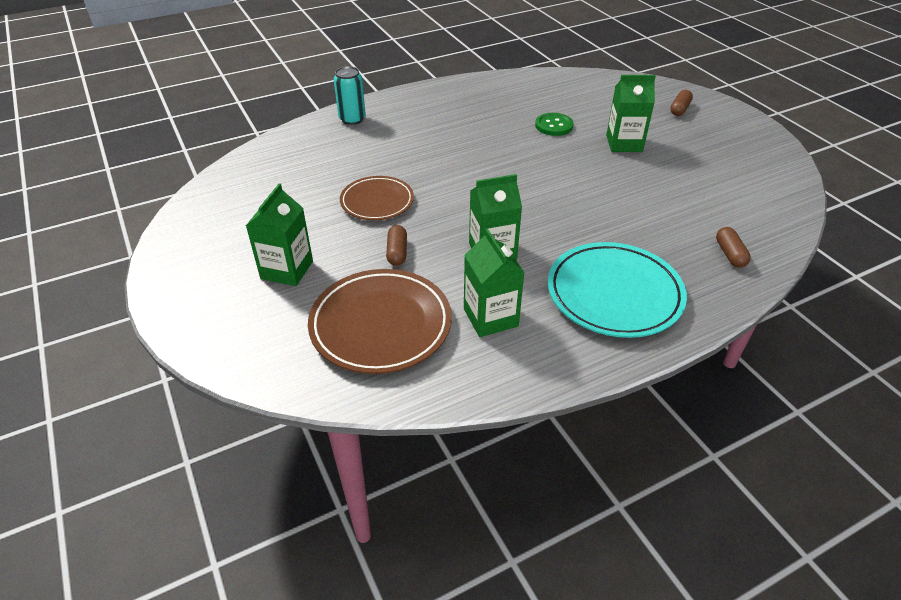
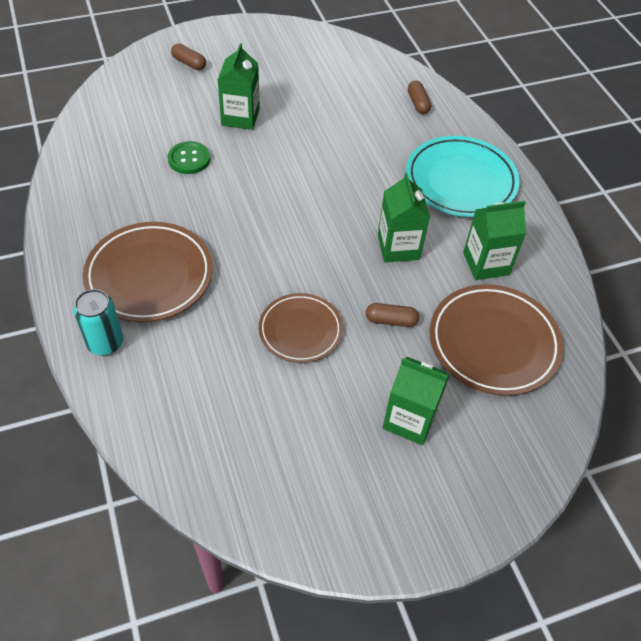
camera: 85 degrees left, 10 degrees up
brown capsule [716,227,751,268] -> brown capsule turned 75 degrees clockwise [408,80,431,114]
none -> brown plate [83,222,213,322]

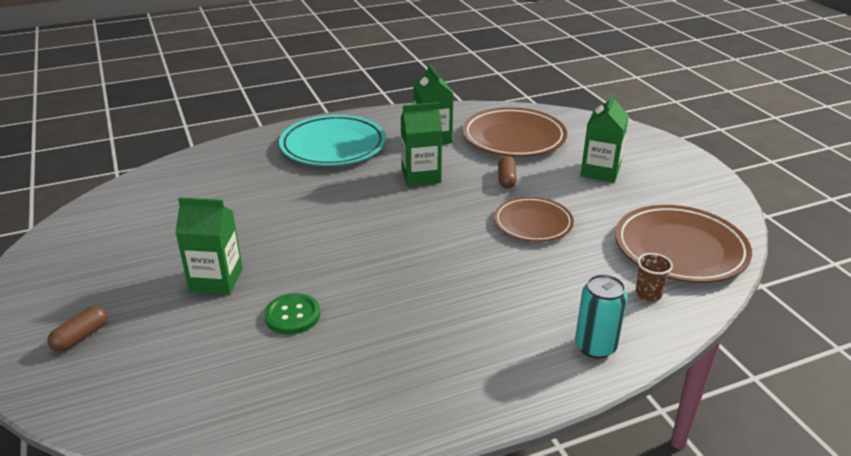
camera: 90 degrees left, 20 degrees down
brown plate [83,222,213,322] -> brown plate moved to [615,205,752,283]
brown capsule [408,80,431,114] -> none
none -> brown cup [636,253,673,301]

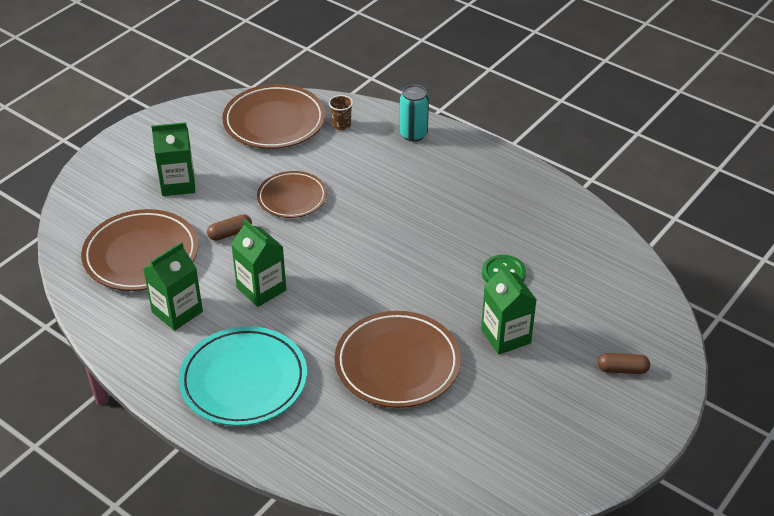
camera: 120 degrees left, 10 degrees up
none -> brown plate [334,311,461,408]

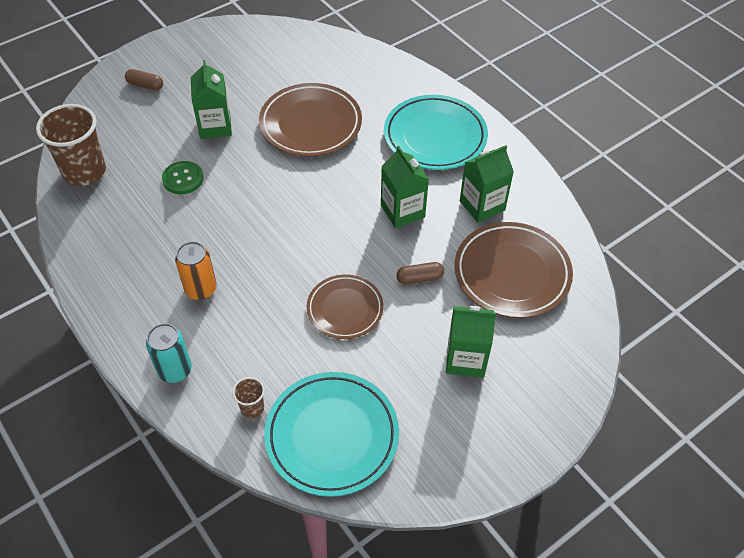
camera: 165 degrees left, 10 degrees up
brown plate [222,84,325,149] -> turquoise plate [264,372,399,497]
none -> brown cup [36,104,106,186]
none -> orange can [175,241,217,300]

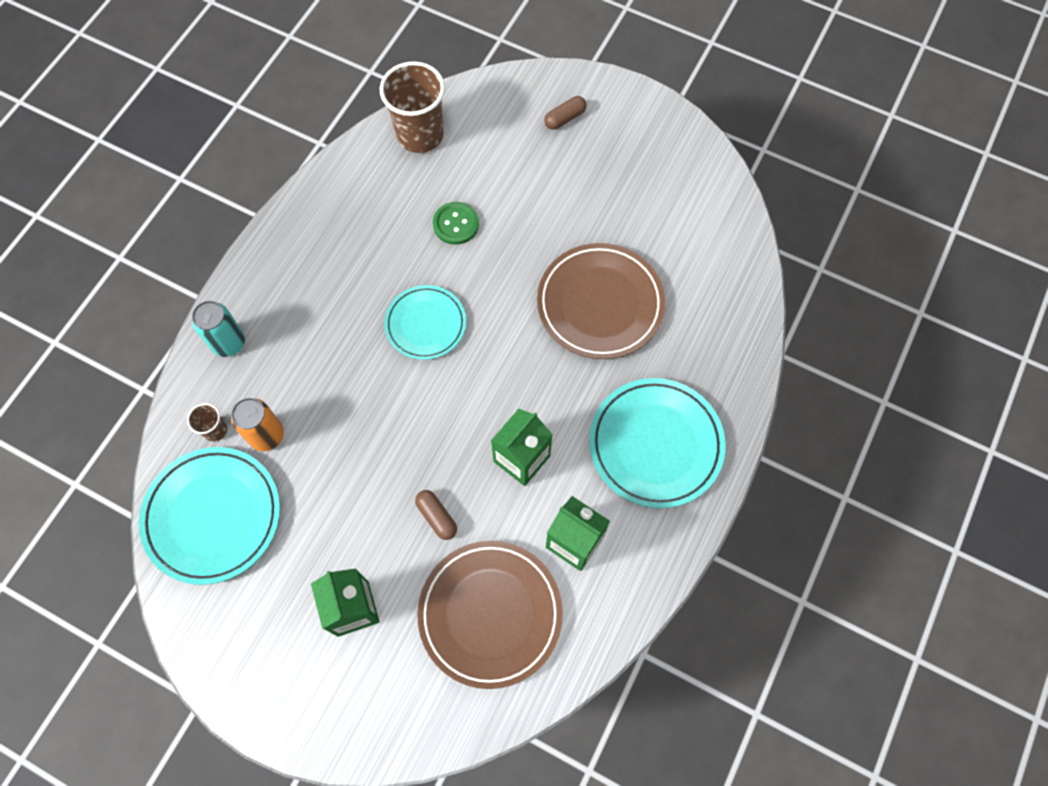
camera: 65 degrees right, 15 degrees up
brown capsule [125,69,163,91] -> brown capsule turned 60 degrees clockwise [544,96,587,130]
orange can [175,241,217,300] -> orange can moved to [231,398,284,451]
green carton [191,60,232,139] -> none
brown plate [307,275,383,339] -> none
none -> turquoise plate [384,285,466,360]

